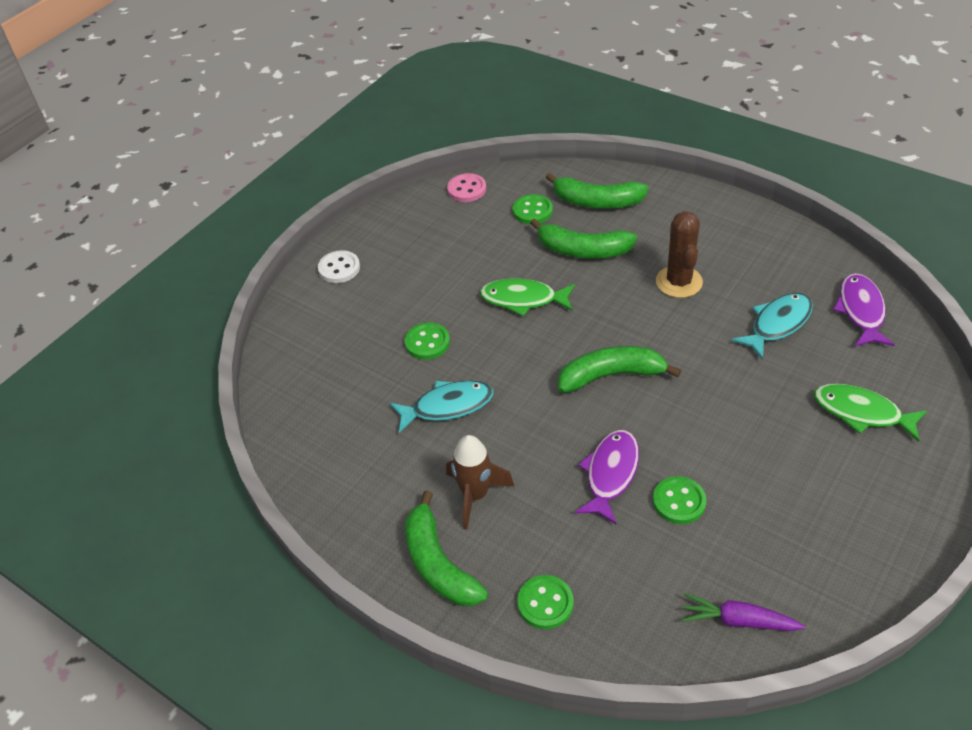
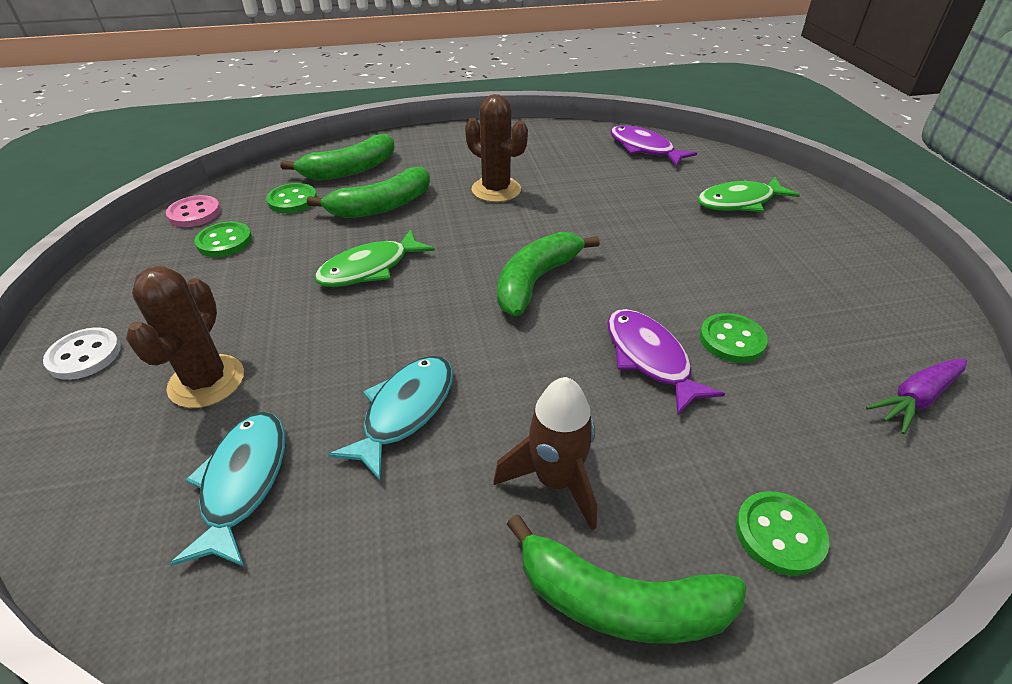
camera: 50 degrees left, 5 degrees down
green button [405,322,450,360] -> green button moved to [194,222,252,257]
turquoise fish [731,293,813,360] -> turquoise fish moved to [170,412,285,567]
none -> brown cactus [126,266,244,408]

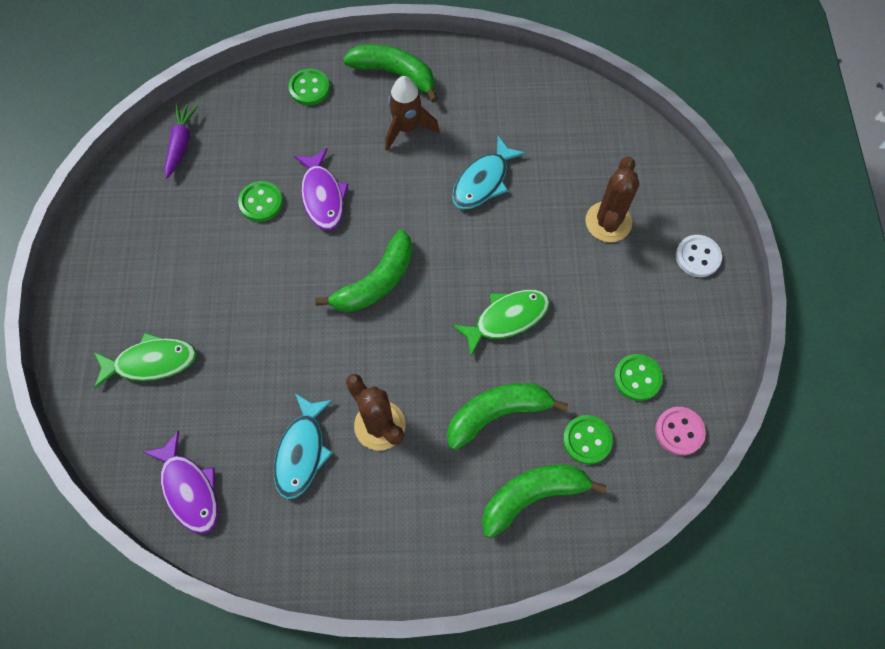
camera: 170 degrees left, 25 degrees up
turquoise fish [170,412,285,567] -> turquoise fish moved to [274,393,333,499]
purple carrot [866,359,967,434] -> purple carrot turned 60 degrees counterclockwise [164,103,198,178]

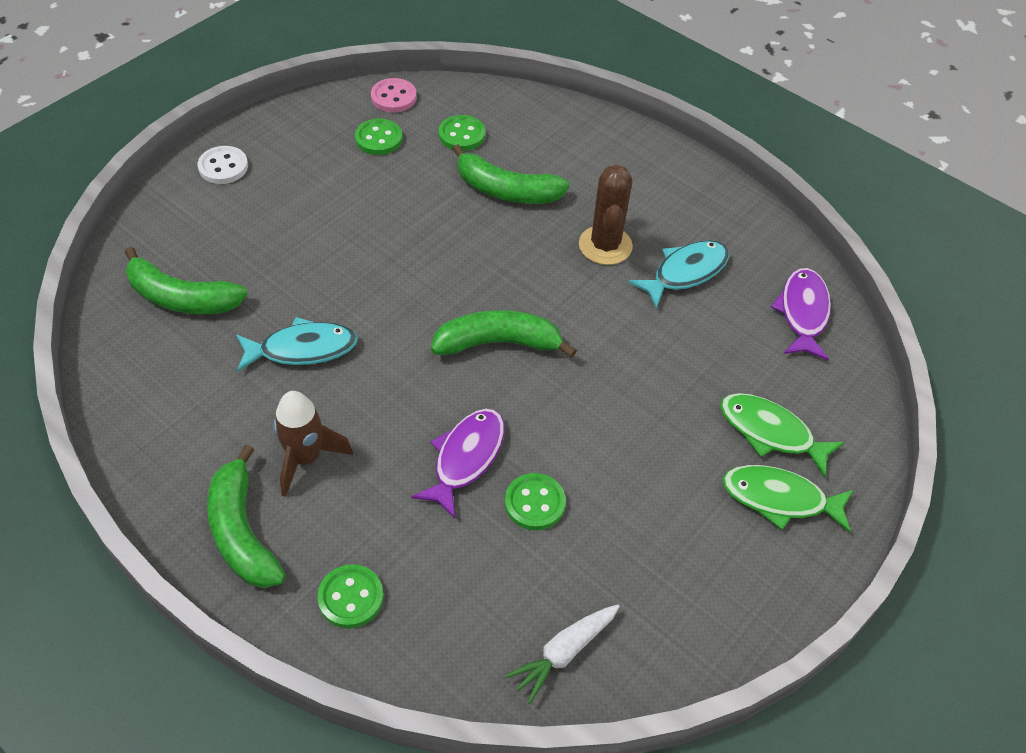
camera: 140 degrees left, 15 degrees down
purple carrot [164,103,198,178] -> white carrot [505,604,620,704]
green fish [452,290,550,356] -> green fish moved to [722,465,854,533]
green banana [482,465,606,538] -> green banana moved to [125,247,248,314]
brown cactus [585,157,639,242] -> none

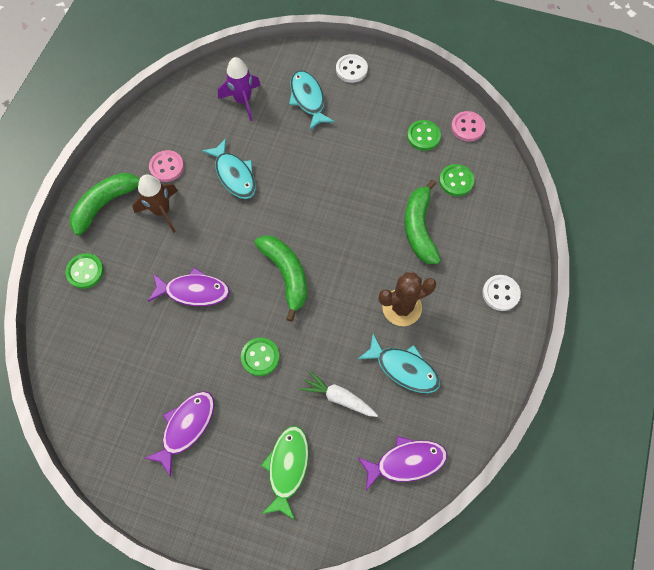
camera: 70 degrees right, 15 degrees up
green banana [125,247,248,314] -> purple rocket [218,57,261,121]
green button [505,473,566,530] -> green button moved to [241,338,280,376]
white carrot [505,604,620,704] -> white carrot moved to [300,370,378,417]
green fish [722,465,854,533] -> none
none -> purple fish [145,391,215,477]
none -> pink button [149,150,184,182]
none -> turquoise fish [289,70,335,130]
none -> white button [482,275,521,311]

